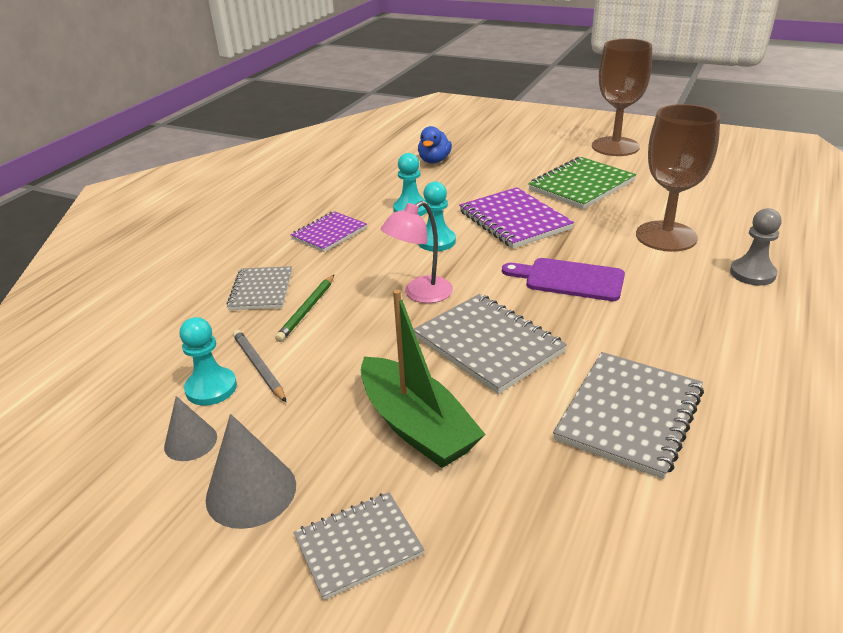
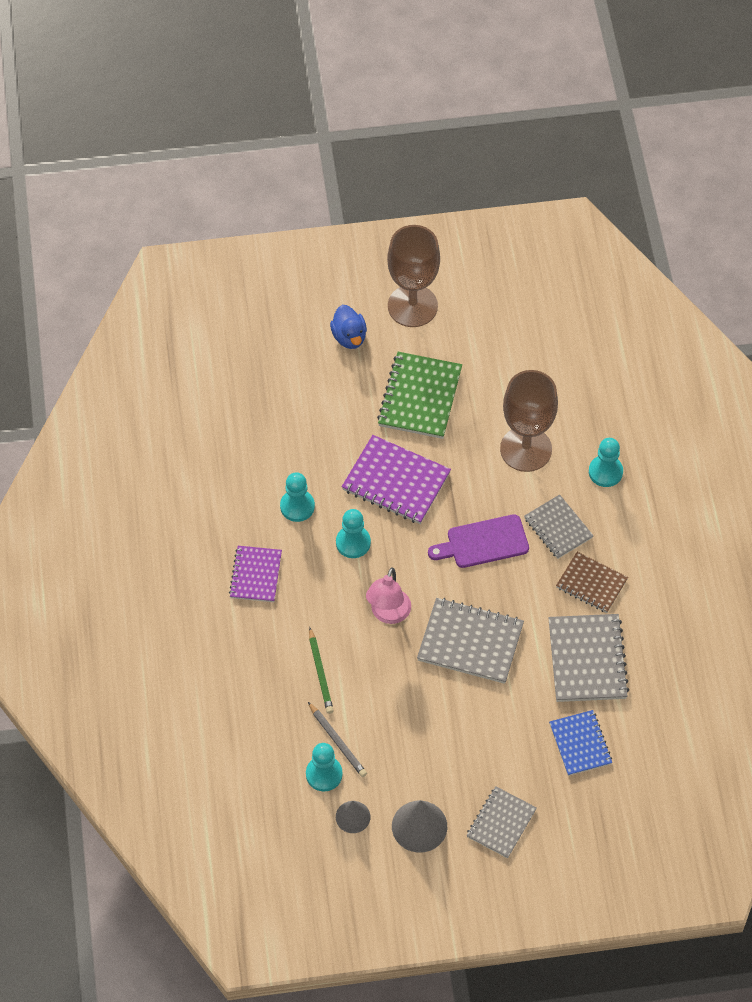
camera: 35 degrees left, 25 degrees up
grey notebook [226,266,292,310] -> grey notebook moved to [524,494,594,559]
grey pencil [233,330,286,402] -> grey pencil turned 150 degrees counterclockwise [308,702,367,777]
green boat [361,289,485,468] -> none
blue duck [418,126,452,163] -> blue duck moved to [330,305,367,349]
grey pawn [730,208,781,286] -> turquoise pawn [589,438,623,487]
none -> blue notebook [549,710,612,776]
none -> brown notebook [556,552,628,613]

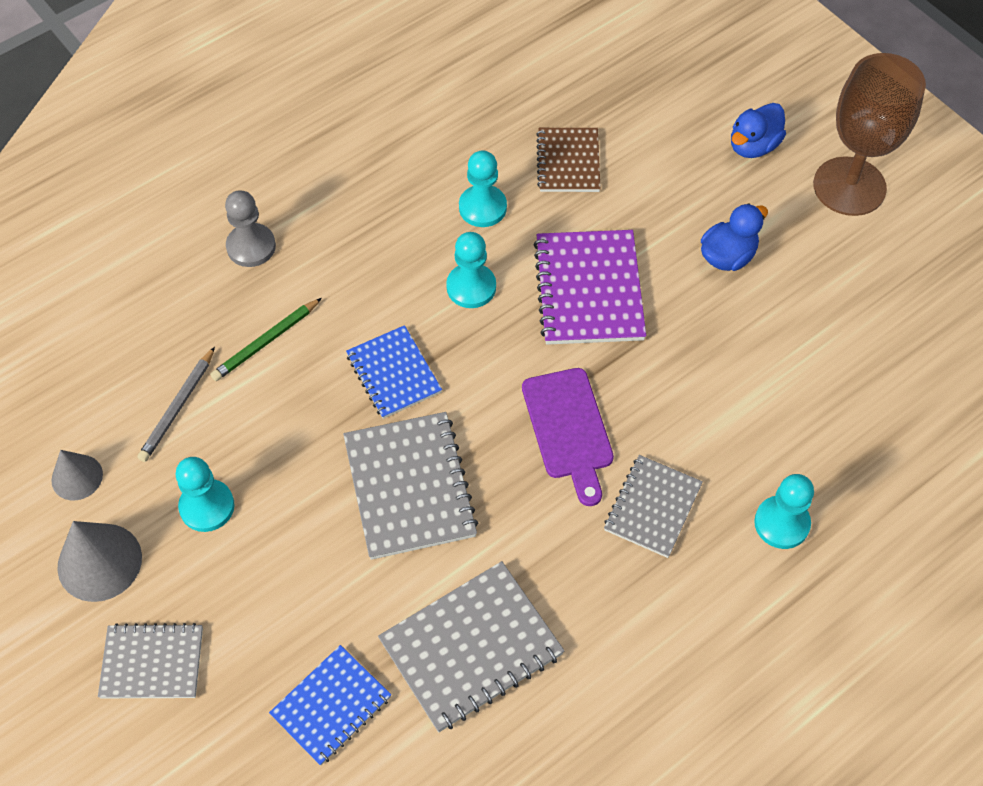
camera: 60 degrees right, 0 degrees up
purple notebook [229,546,282,602] -> none
turquoise pawn [306,743,342,792] -> turquoise pawn moved to [176,457,234,532]
pink lamp [366,568,411,624] -> blue notebook [346,325,442,419]
green notebook [377,352,462,439] -> blue duck [701,203,768,271]
purple cutting board [428,514,529,568] -> purple cutting board turned 150 degrees counterclockwise [522,368,614,506]
brown goblet [500,370,558,472] -> none
brown notebook [556,552,628,613] -> brown notebook moved to [536,128,601,192]
none -> grey pawn [225,190,276,267]

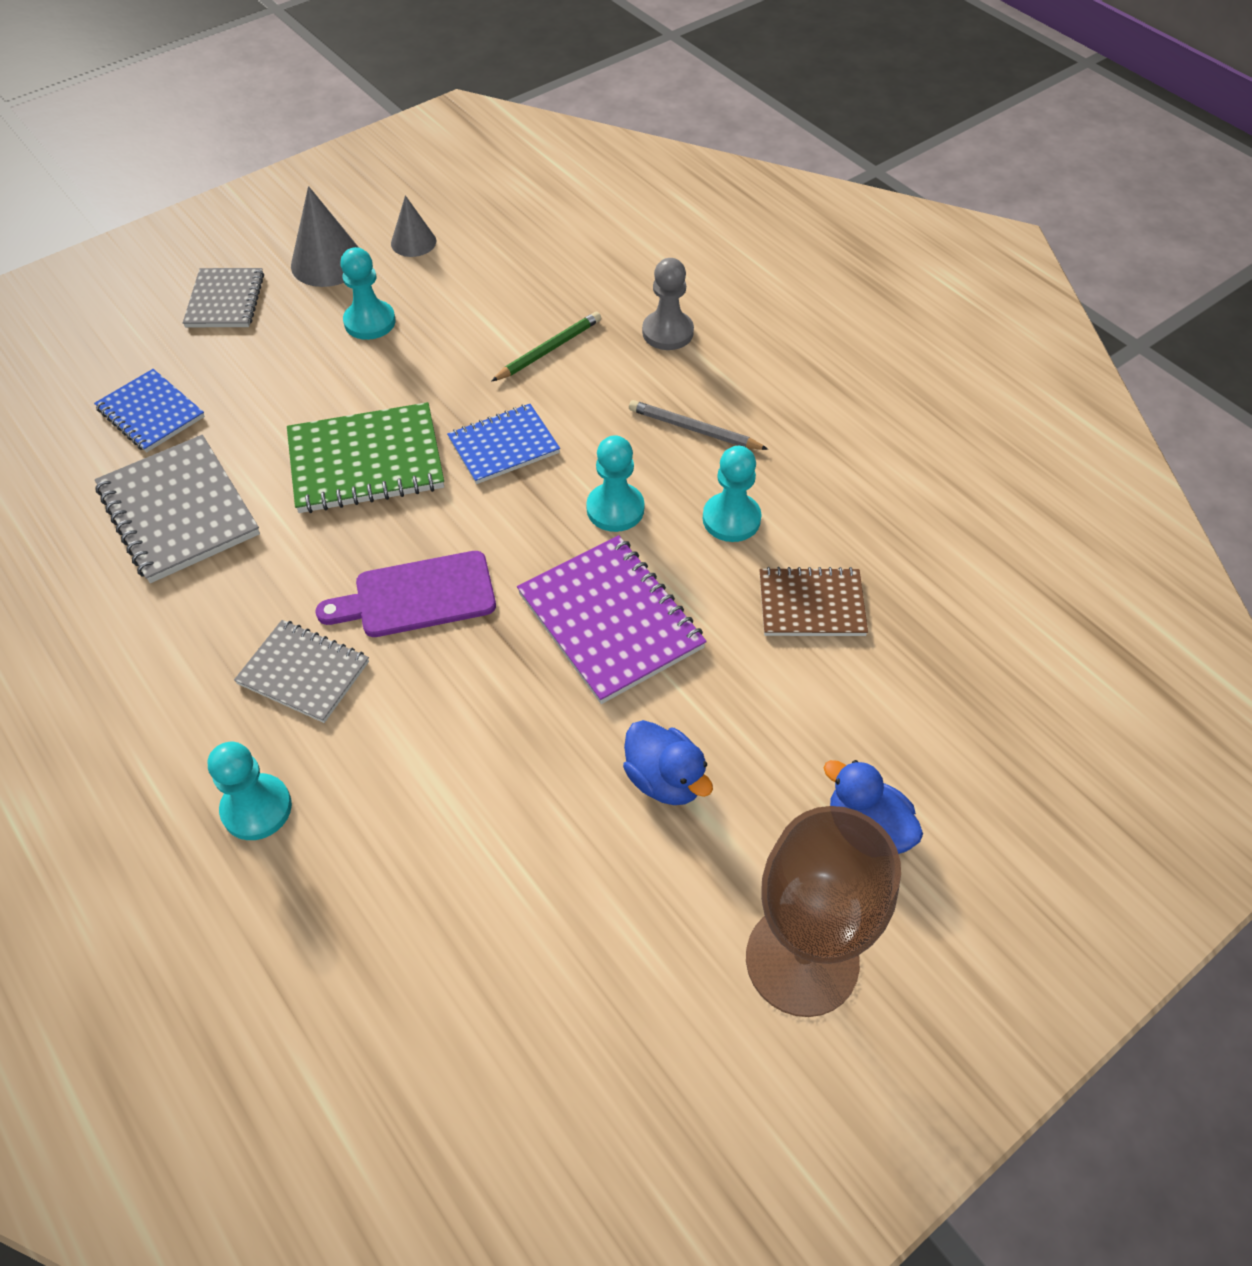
camera: 90 degrees right, 5 degrees down
grey pencil [137,347,215,462] -> grey pencil moved to [629,400,769,450]
green pencil [210,298,322,381] -> green pencil turned 90 degrees clockwise [491,312,601,382]
grey notebook [343,412,479,560] -> green notebook [287,402,444,513]
purple notebook [534,230,646,345] -> purple notebook turned 60 degrees clockwise [517,535,707,704]

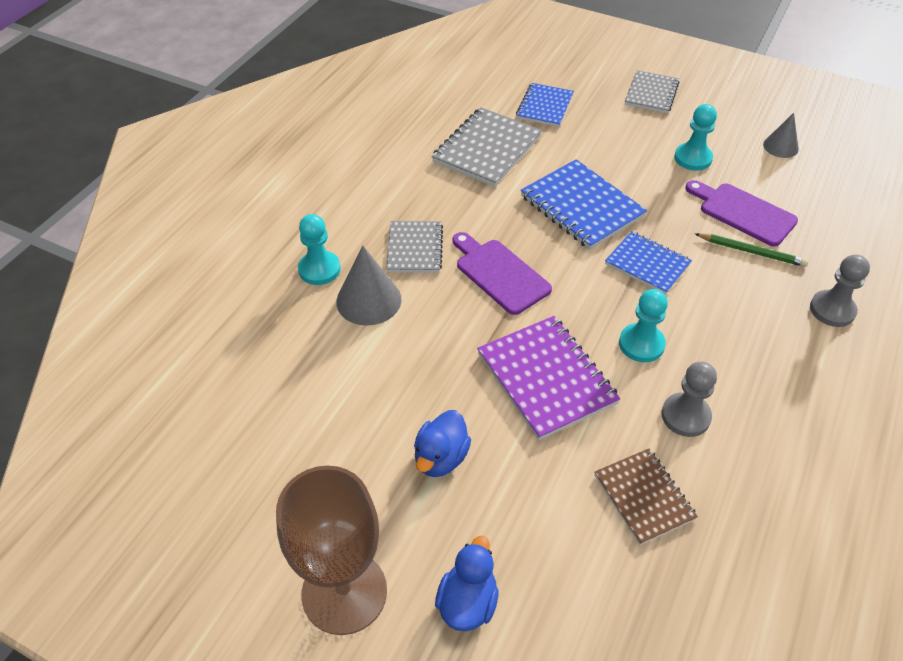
camera: 65 degrees right, 5 degrees down
grey notebook [183,268,264,327] -> grey notebook turned 45 degrees counterclockwise [625,70,679,113]
green notebook [287,402,444,513] -> blue notebook [521,159,647,250]
grey cone [291,186,359,287] -> grey cone moved to [336,245,402,326]
purple notebook [517,535,707,704] -> purple notebook turned 60 degrees counterclockwise [477,316,620,440]
grey pencil [629,400,769,450] -> none
turquoise pawn [703,446,762,542] -> grey pawn [662,362,717,437]
none -> purple cutting board [685,180,798,247]

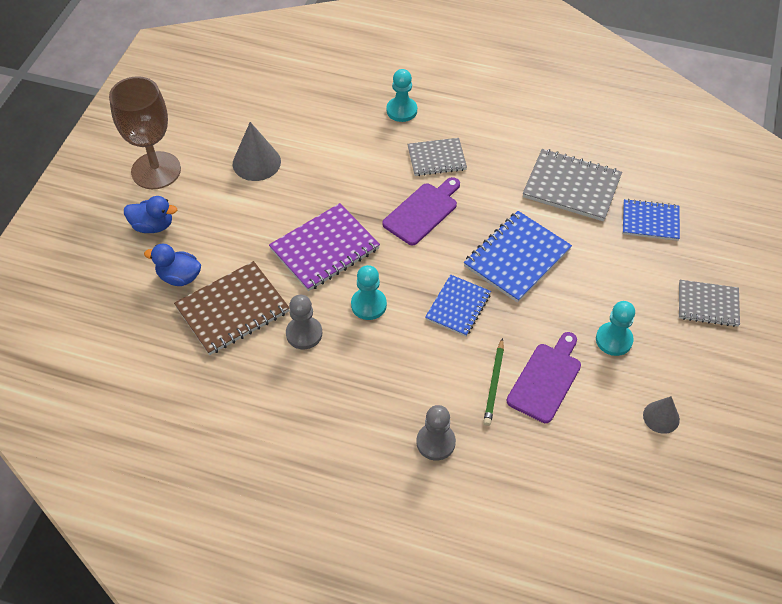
camera: 80 degrees right, 5 degrees up
grey cone [336,245,402,326] -> grey cone moved to [233,122,281,181]
blue duck [414,410,471,477] -> blue duck moved to [144,244,201,286]
brown notebook [594,448,698,545] -> brown notebook [174,261,290,355], size x1.56

